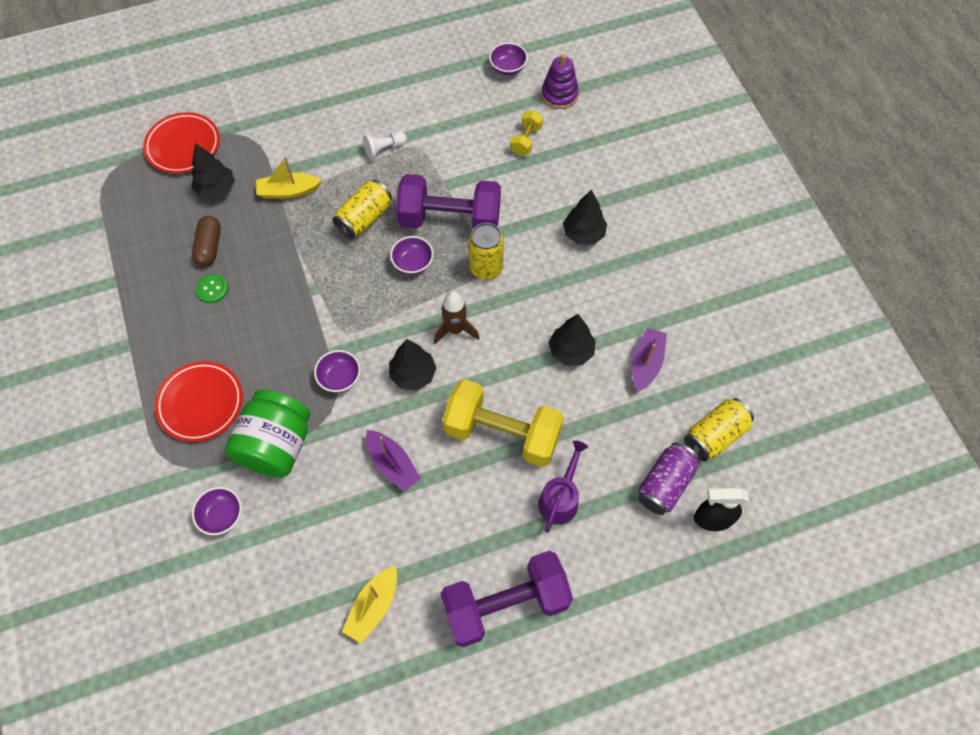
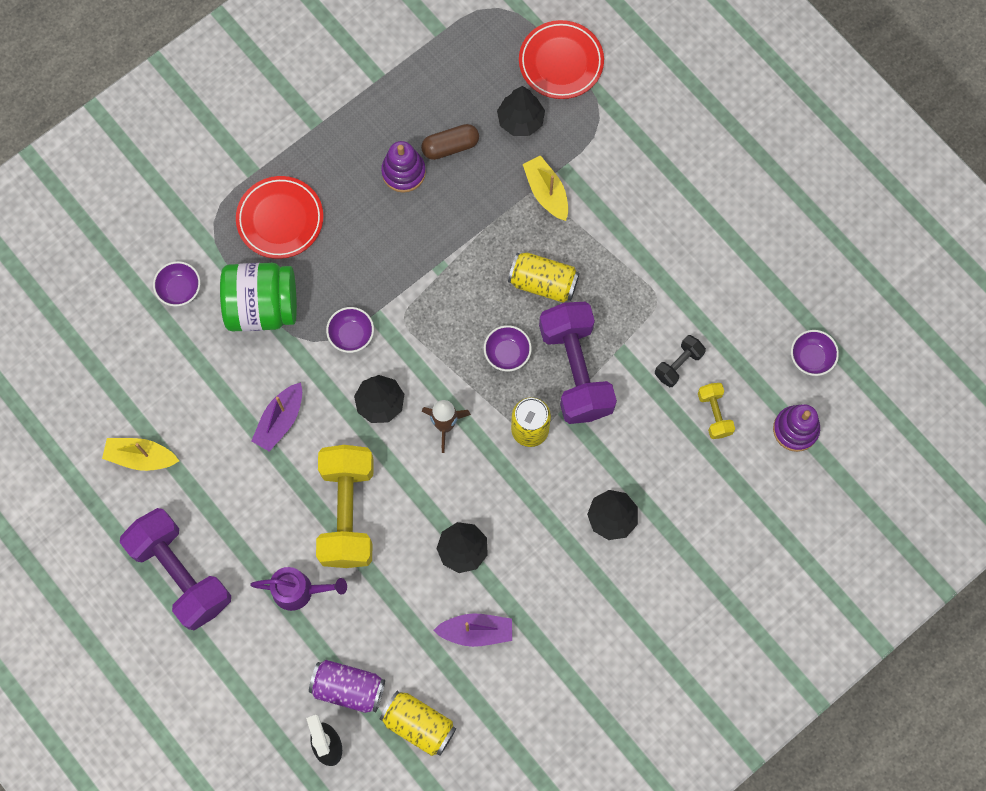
camera: 70 degrees right, 10 degrees up
green button [196,274,228,303] -> purple stacking toy [381,141,426,193]
white pawn [363,131,407,159] -> none
yellow dumbbell [510,110,543,155] -> yellow dumbbell turned 75 degrees clockwise [698,383,735,439]
none -> black dumbbell [655,335,706,387]

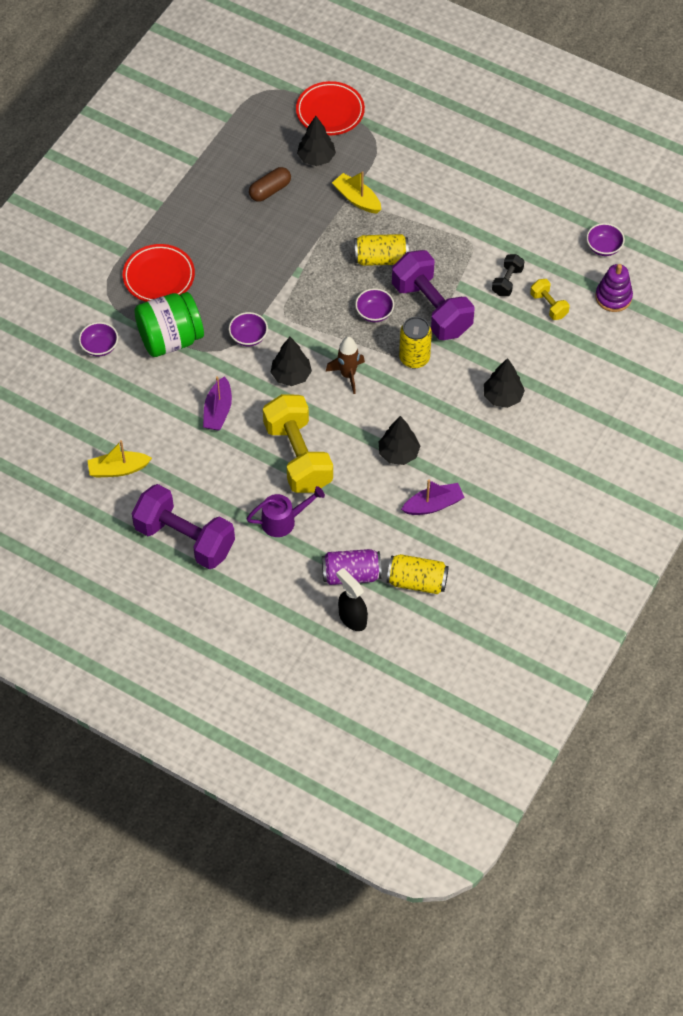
camera: 20 degrees left, 15 degrees down
purple stacking toy [381,141,426,193] -> none

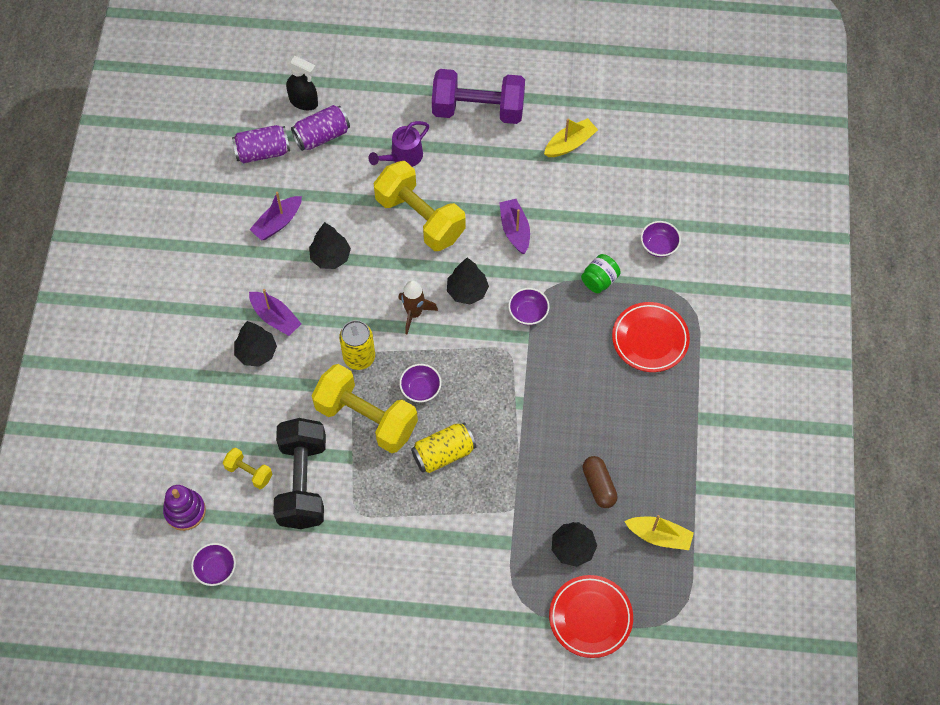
camera: 155 degrees right, 5 degrees up
green jar [134,292,204,357] -> green jar [581,254,621,293], size x0.52
brown capsule [249,167,291,202] -> brown capsule turned 45 degrees counterclockwise [583,456,618,508]
yellow boat [332,171,381,214] -> yellow boat moved to [624,515,694,550]
yellow can [387,554,449,594] -> purple can [232,125,290,163]
purple dumbbell [392,250,475,340] -> yellow dumbbell [312,364,418,453]
black dumbbell [492,254,524,296] -> black dumbbell [273,418,326,529], size x2.16
none -> purple boat [249,289,302,336]

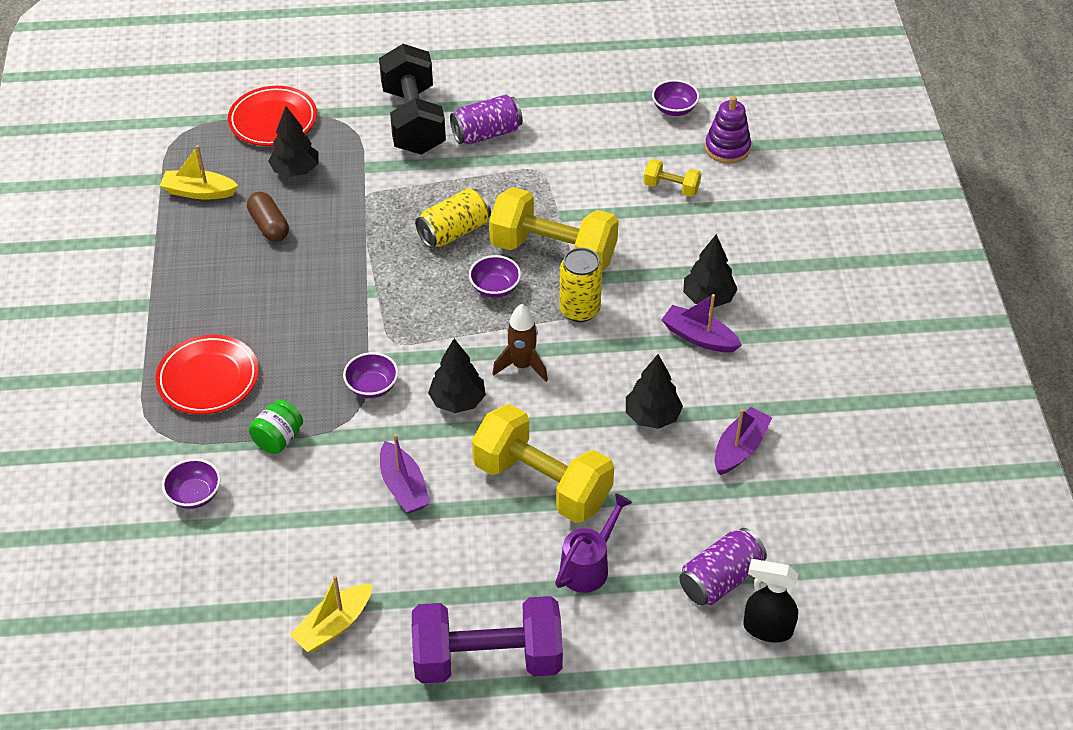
camera: 170 degrees right, 15 degrees down
purple can [232,125,290,163] -> purple can moved to [450,95,523,144]
black dumbbell [273,418,326,529] -> black dumbbell moved to [379,44,446,155]

